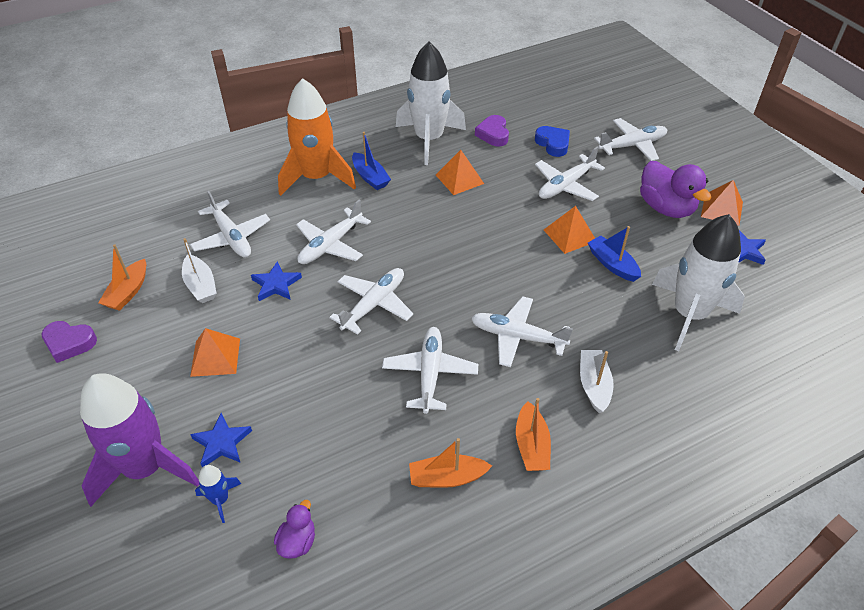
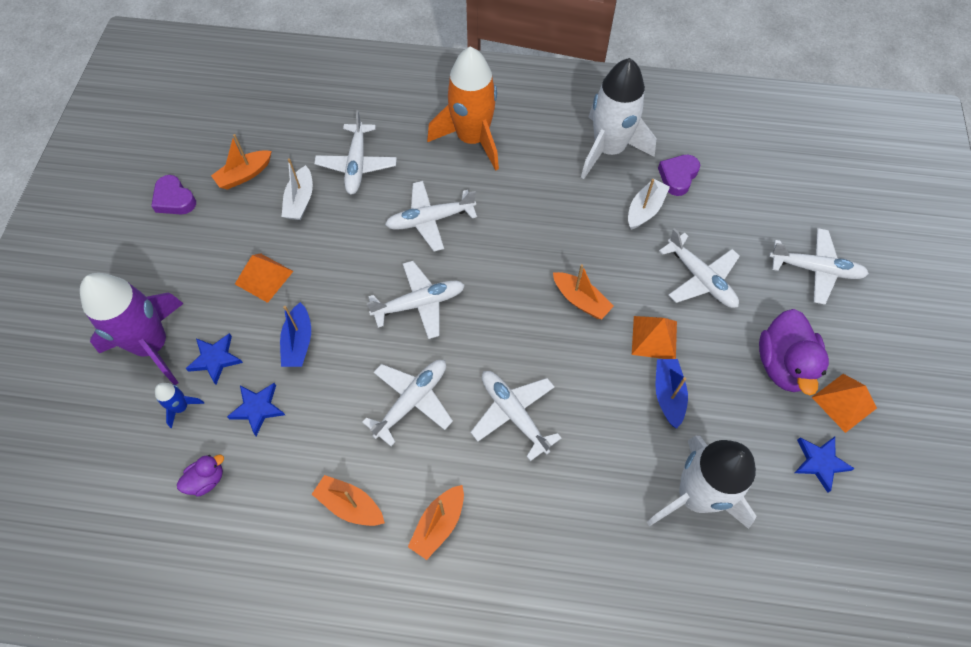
camera: 35 degrees right, 15 degrees up
blue star [251,262,302,301] -> blue star moved to [227,383,285,436]
blue boat [352,132,391,190] -> blue boat moved to [280,302,311,367]
orange pyramid [436,150,484,195] -> none
blue heart [535,126,570,157] -> none
white plane [535,146,605,201] -> white plane turned 120 degrees counterclockwise [659,228,740,308]
white boat [580,350,614,414] -> white boat moved to [628,179,670,230]
none -> orange boat [553,264,614,319]

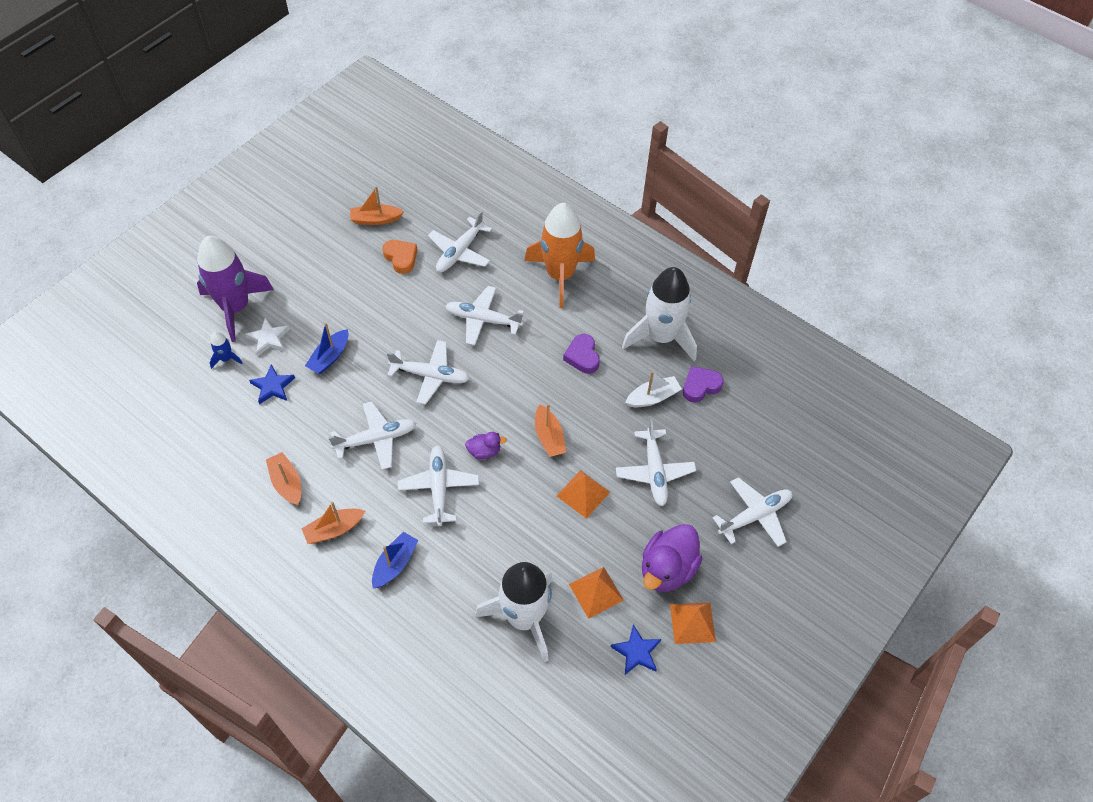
camera: 30 degrees right, 5 degrees down
purple heart [151,175,196,215] -> purple heart moved to [563,334,600,374]
purple duck [177,455,224,497] -> purple duck moved to [465,432,507,459]
blue star [186,333,243,385] -> white star [245,318,290,356]
orange pyramid [235,253,293,303] -> orange pyramid moved to [569,567,624,619]
white boat [282,158,313,220] -> orange heart [382,240,417,274]
blue boat [655,359,688,429] -> blue boat moved to [372,532,418,588]
white plane [769,228,869,305] -> white plane turned 75 degrees counterclockwise [712,477,792,547]

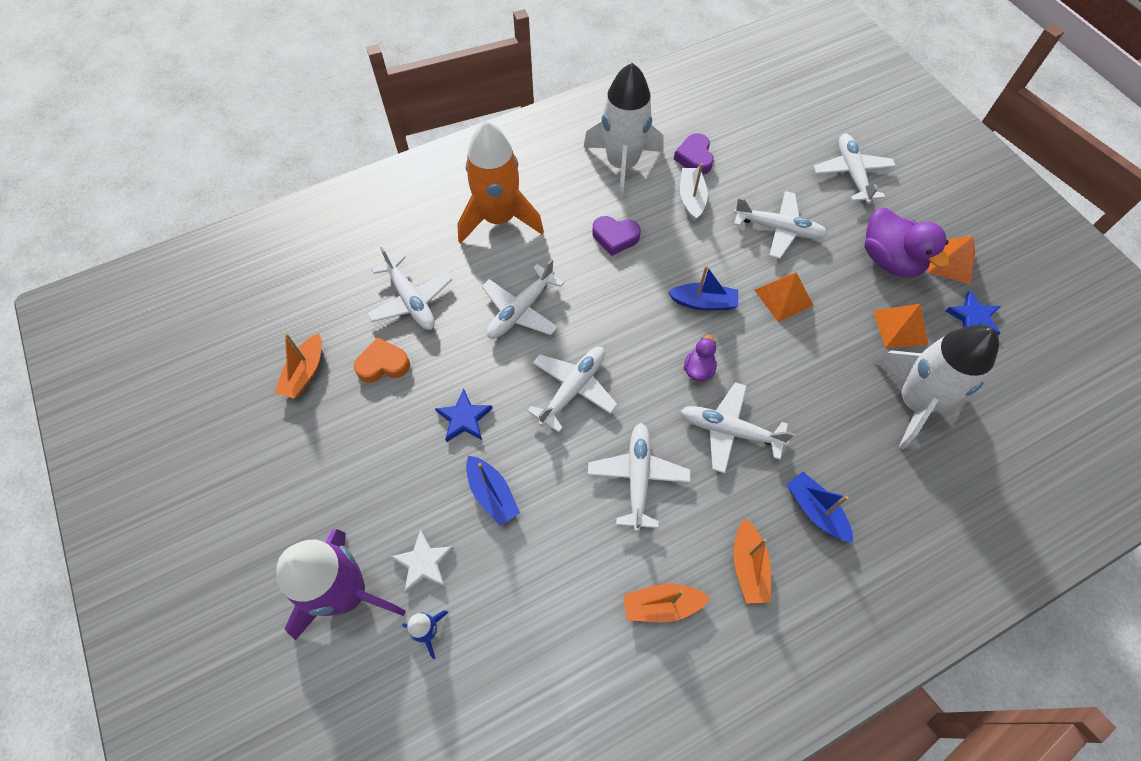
camera: 65 degrees left, 5 degrees up
blue star [249,364,295,404] -> blue star moved to [435,389,493,442]
orange boat [535,403,566,457] -> blue boat [668,265,738,310]

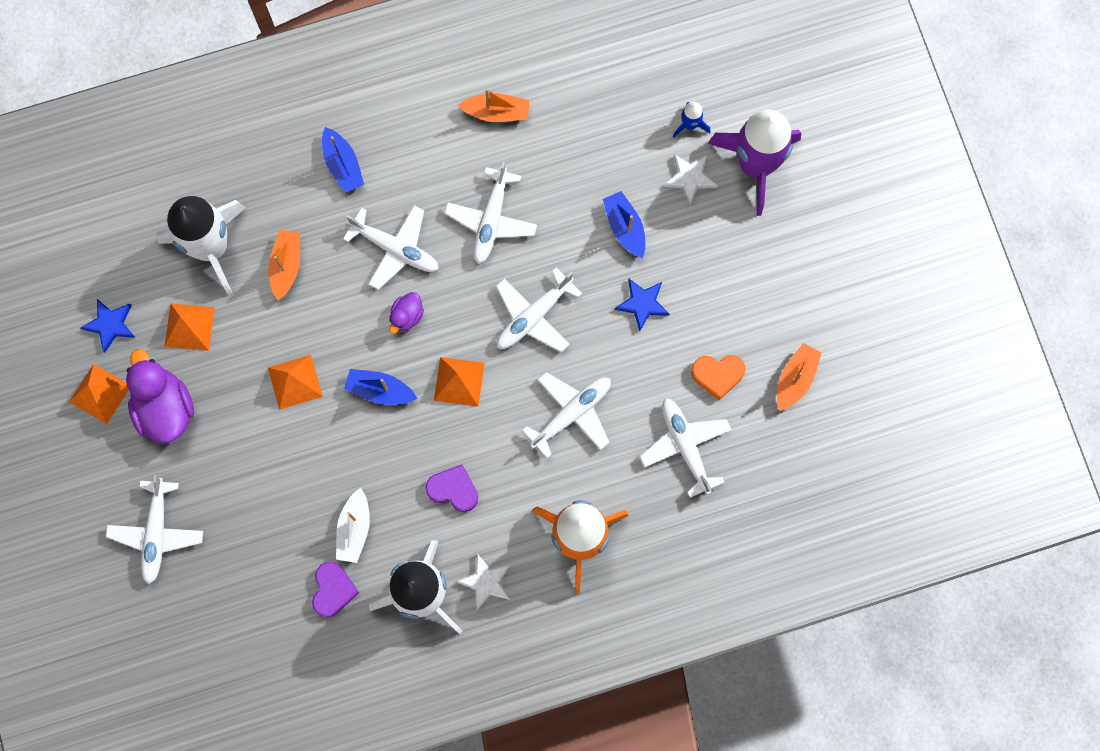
camera: 170 degrees left, 15 degrees up
white plane [734,191,827,259] -> none
orange boat [734,518,771,604] -> orange boat moved to [268,230,300,300]
none -> orange pyramid [434,357,485,407]
none -> white star [457,554,510,610]

